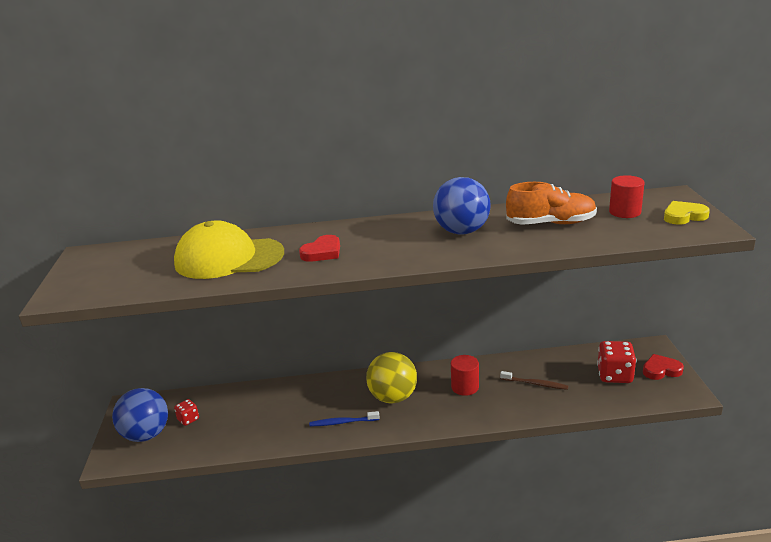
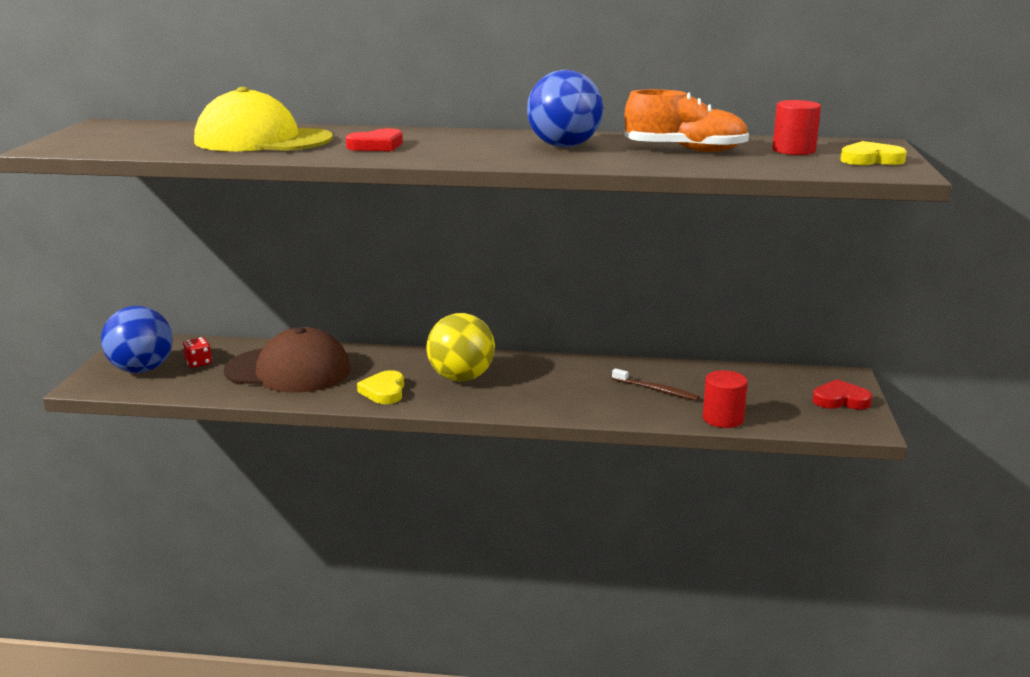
camera: 10 degrees right, 5 degrees down
blue toothbrush [309,411,380,426] -> yellow heart [357,370,404,404]
red cylinder [451,355,479,396] -> red cylinder moved to [703,370,748,428]
red dice [597,341,637,383] -> none
none -> brown cap [224,327,351,393]

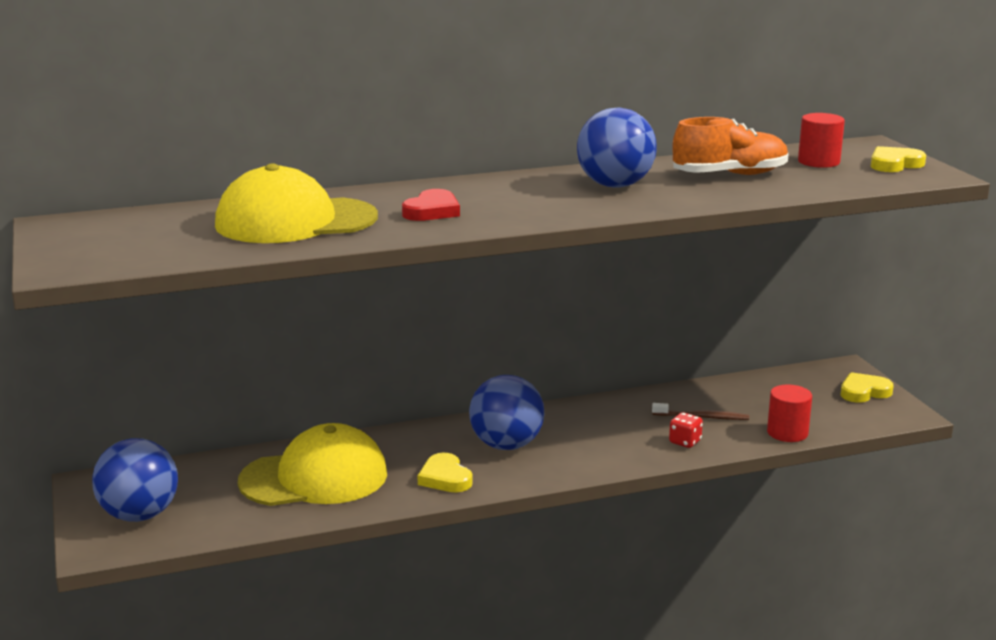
camera: 25 degrees left, 0 degrees up
red dice [183,337,212,368] -> red dice moved to [669,412,703,448]
brown cap [224,327,351,393] -> yellow cap [238,423,387,506]
yellow ball [426,313,495,382] -> blue ball [469,375,545,450]
red heart [813,379,872,410] -> yellow heart [841,372,894,403]

